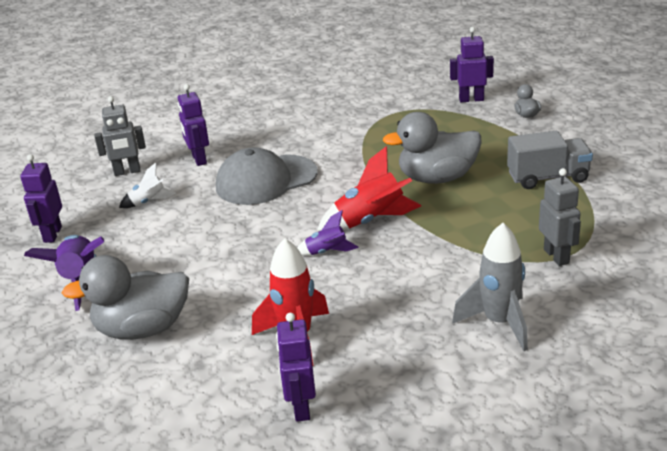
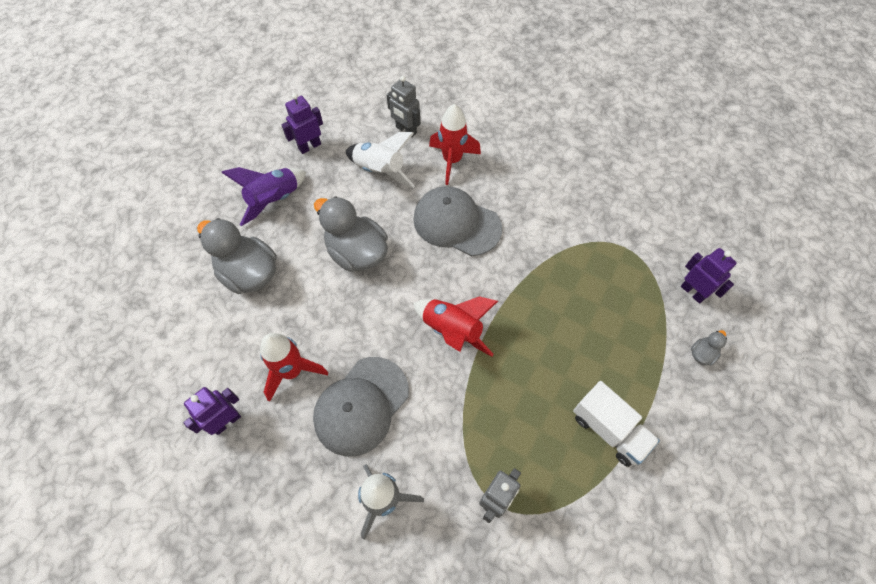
camera: 50 degrees right, 30 degrees up
white rocket [119,163,176,208] -> white rocket [346,132,415,188], size x1.78
purple robot [178,84,209,166] -> red rocket [429,104,481,185]
purple rocket [297,210,359,256] -> none
grey duck [383,112,482,184] -> grey duck moved to [314,196,388,272]
grey truck [507,131,593,189] -> white truck [573,381,660,467]
none -> grey cap [313,357,409,456]

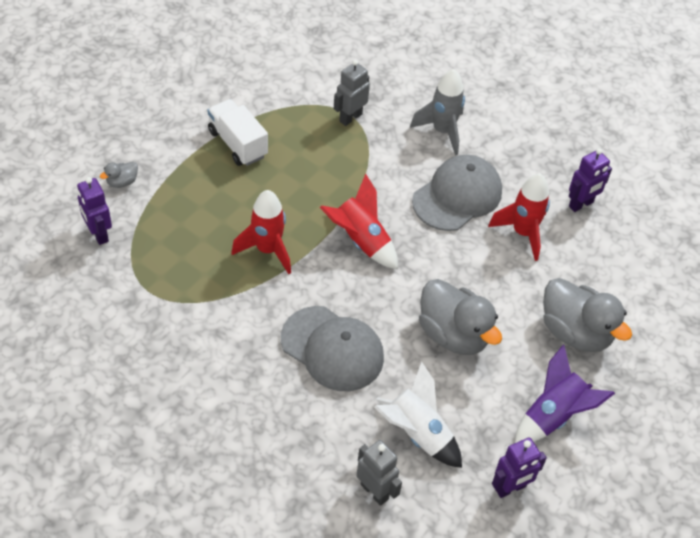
camera: 175 degrees left, 10 degrees down
red rocket [429,104,481,185] -> red rocket moved to [231,190,291,274]

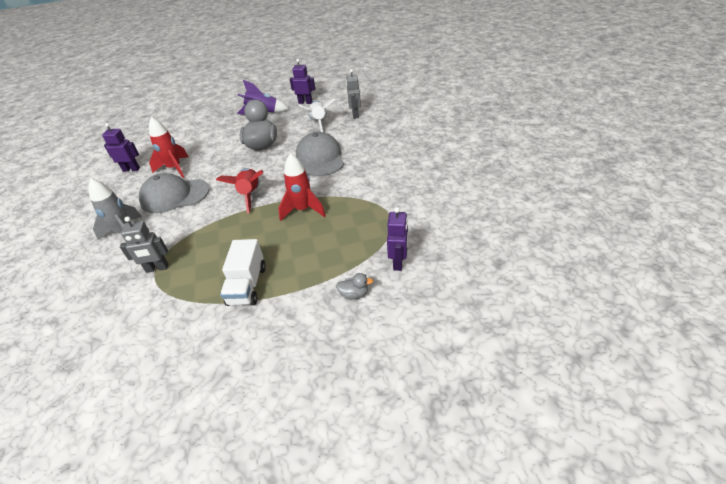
camera: 135 degrees left, 10 degrees down
grey duck [543,278,632,352] -> none

